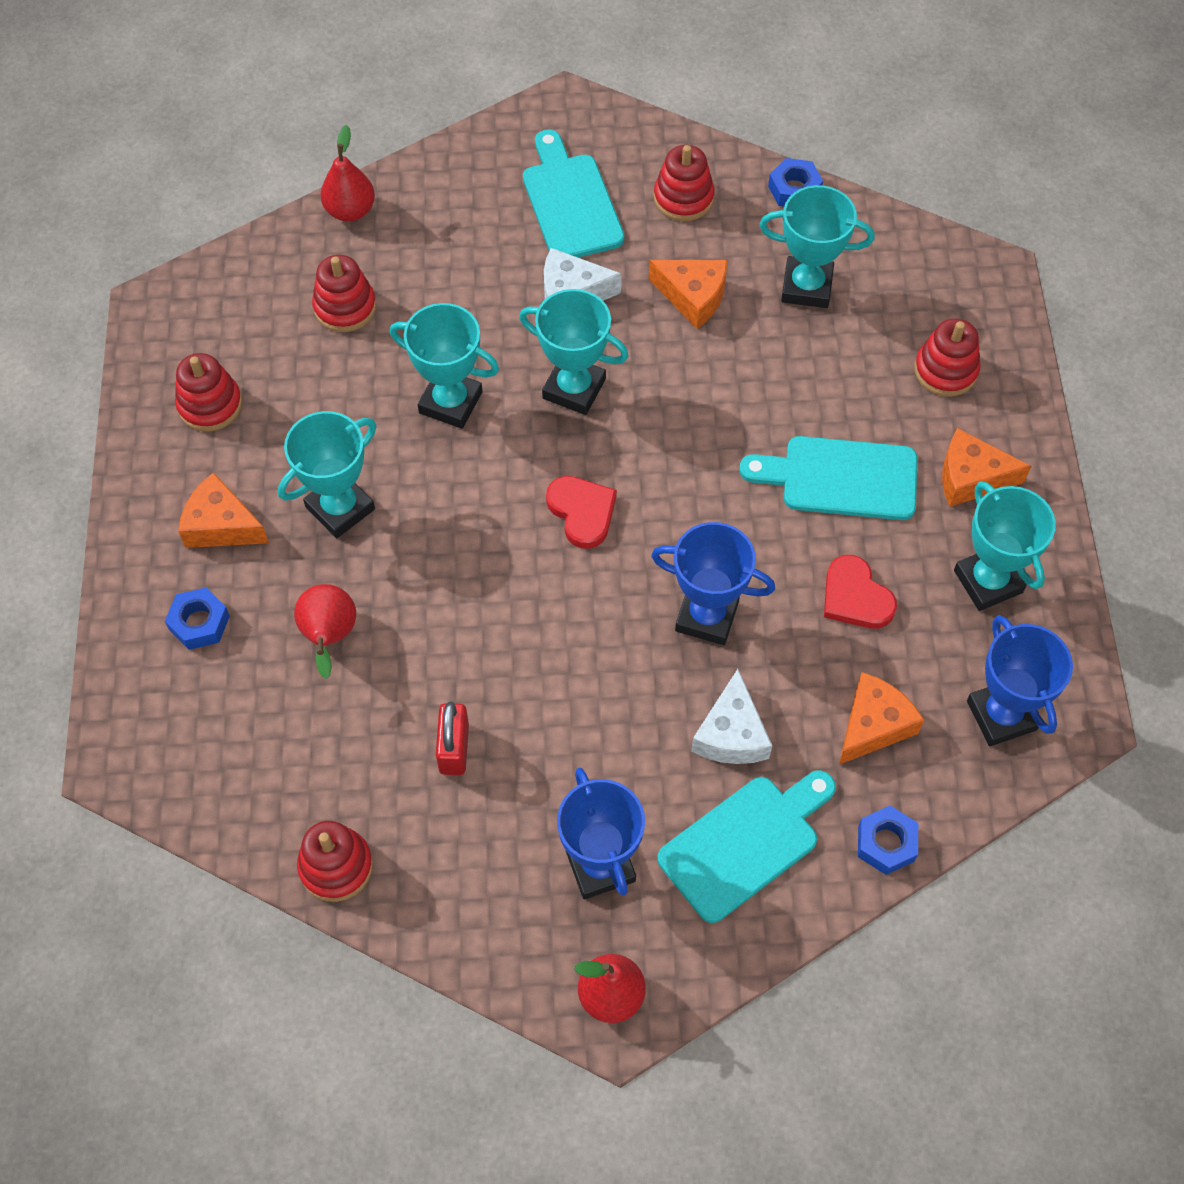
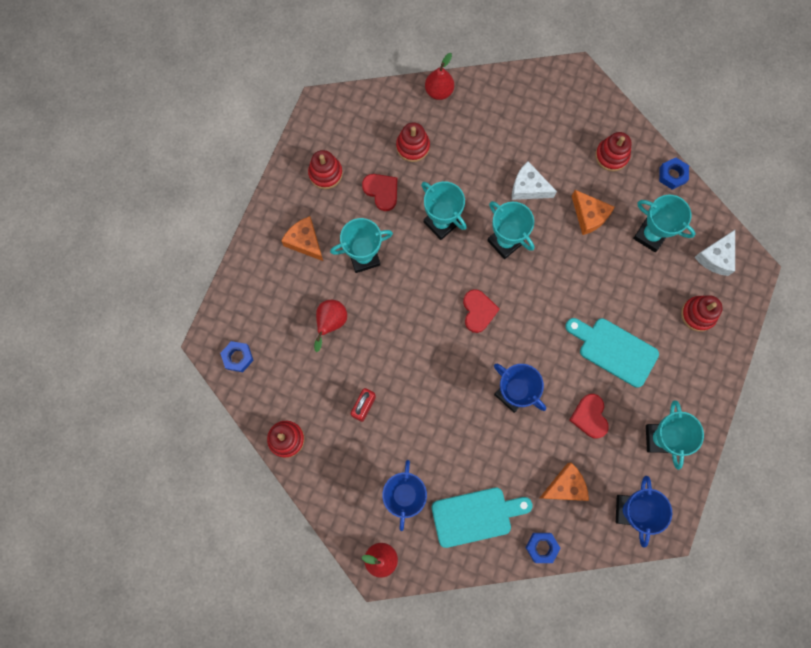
camera: 25 degrees right, 15 degrees up
blue nut [165,587,230,650] -> blue nut moved to [220,341,254,372]
turquoise cutting board [523,130,624,257] -> none
white cheese [691,669,772,764] -> white cheese moved to [694,230,735,276]
orange cheese [942,428,1031,507] -> none
none -> red heart [362,174,397,211]

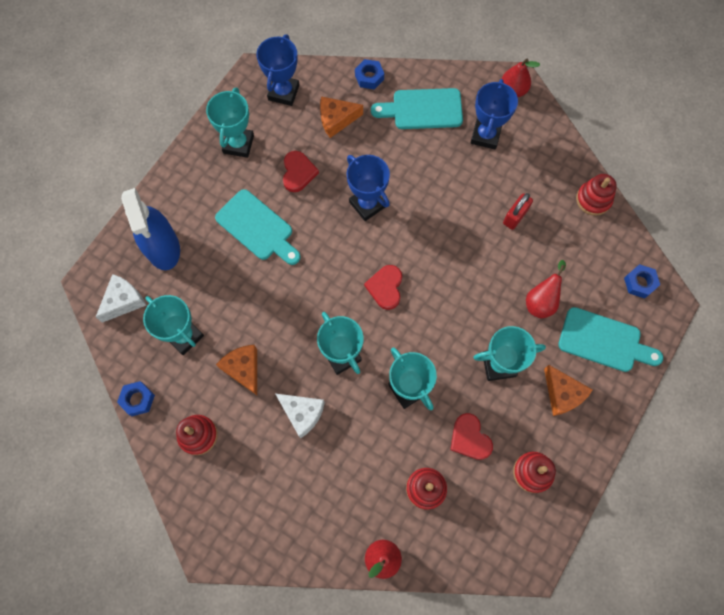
camera: 170 degrees left, 5 degrees down
red stacking toy [681,295,723,332] -> blue spray bottle [121,188,180,270]
none -> turquoise cutting board [558,307,663,372]

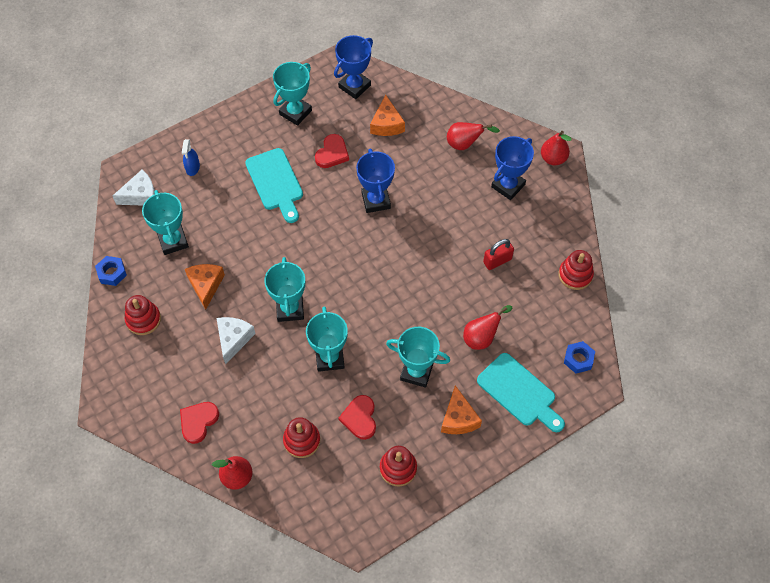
camera: 25 degrees right, 10 degrees down
blue spray bottle [121,188,180,270] -> blue spray bottle [182,139,200,176], size x0.45
white cheese [276,394,325,439] -> white cheese turned 135 degrees counterclockwise [216,317,255,365]
orange cheese [320,96,363,138] -> orange cheese turned 105 degrees counterclockwise [370,95,405,136]
blue nut [355,59,384,90] -> none
red heart [364,265,402,310] -> red heart moved to [180,402,219,444]
turquoise cutting board [371,88,463,129] -> red pear [447,122,500,150]

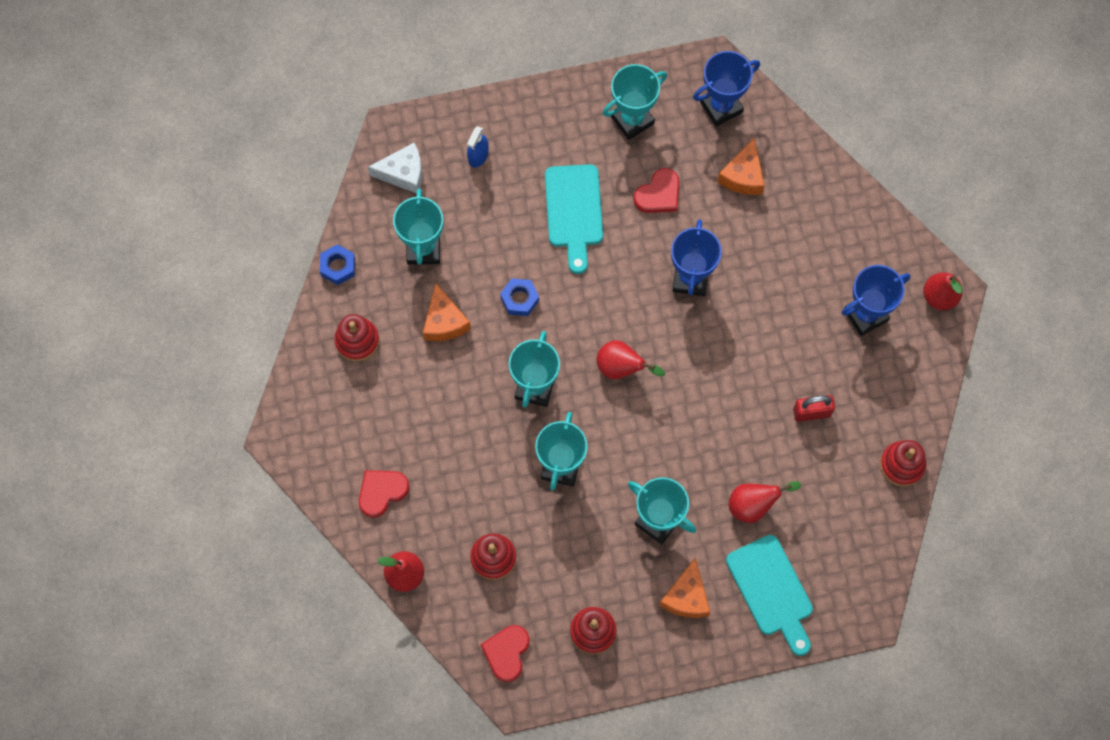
camera: 20 degrees right, 10 degrees up
orange cheese [185,264,225,310] -> orange cheese turned 150 degrees clockwise [423,283,471,341]
white cheese [216,317,255,365] -> none
red heart [338,395,376,440] -> red heart moved to [481,625,530,682]
red pear [447,122,500,150] -> red pear moved to [597,340,665,379]
blue nut [564,341,595,374] -> blue nut moved to [500,278,539,316]

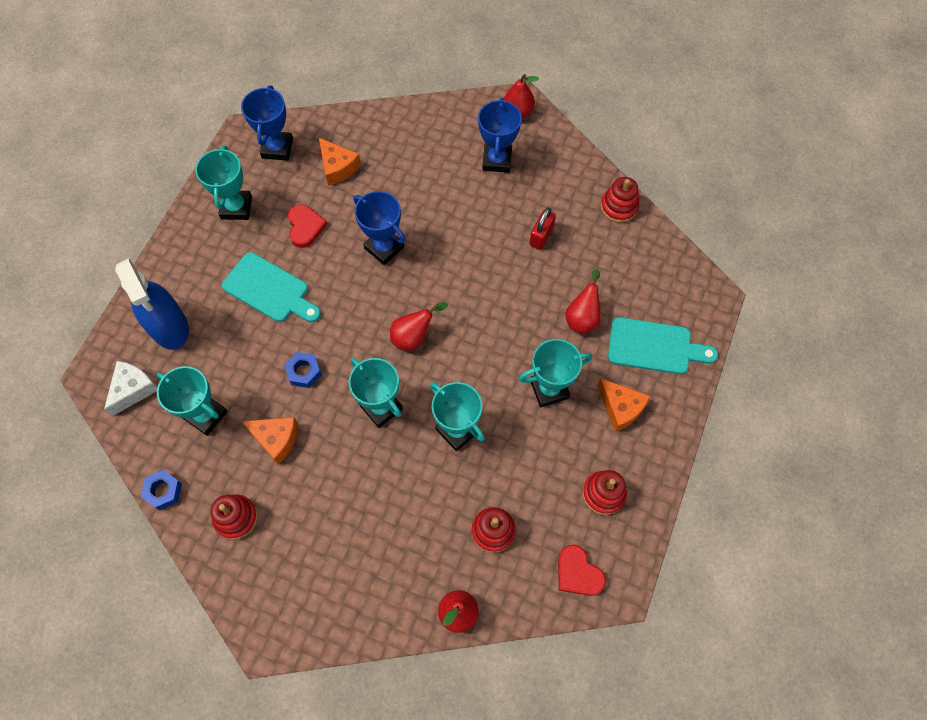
camera: 55 degrees left, 5 degrees down
red heart [359,470,409,518] -> none
blue spray bottle [467,126,489,168] -> blue spray bottle [115,258,189,350], size x2.20

